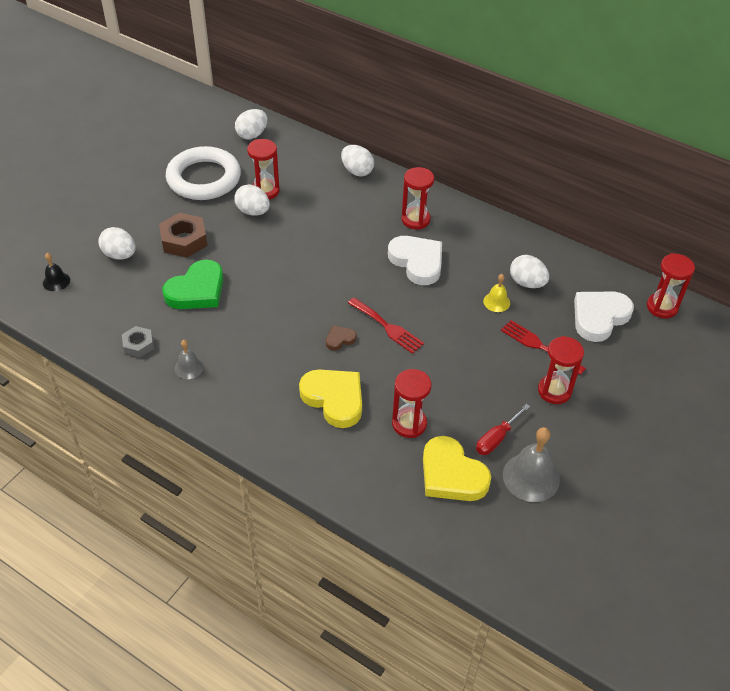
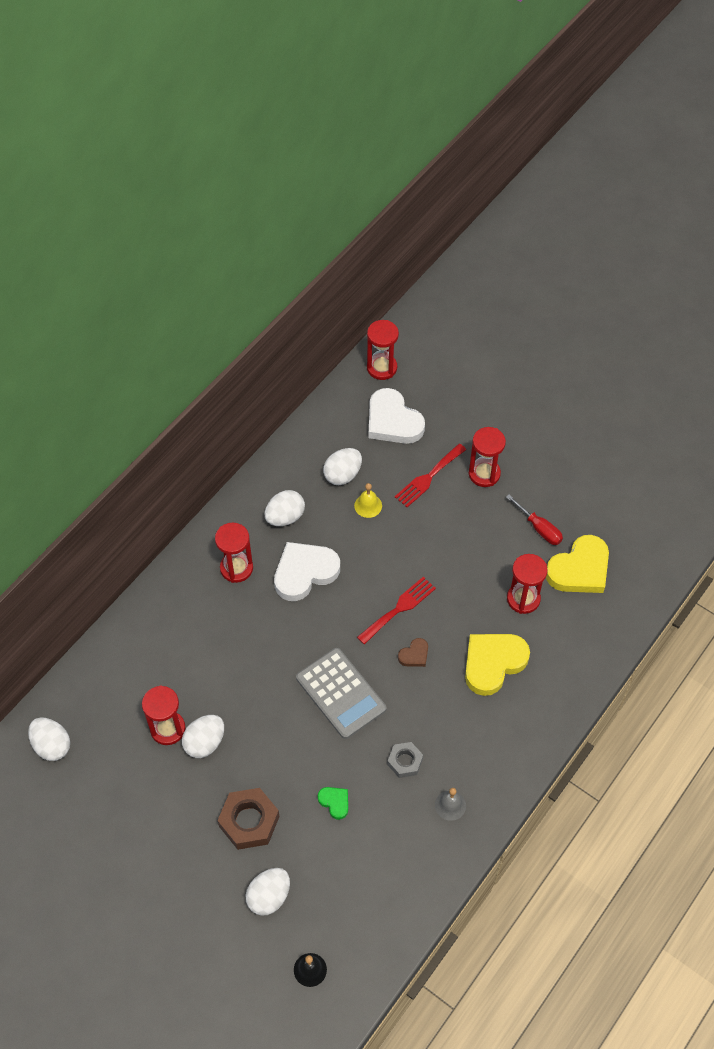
camera: 85 degrees left, 10 degrees up
grey nut [122,326,154,357] -> grey nut moved to [387,742,423,778]
green heart [162,260,224,309] -> green heart [318,787,348,820], size x0.47
white ring [166,146,241,200] -> none
brown heart [326,326,357,351] -> brown heart turned 105 degrees counterclockwise [398,638,428,667]
white egg [341,145,374,177] -> white egg moved to [264,490,305,526]
grey bell [503,427,560,502] -> none
none -> grey calculator [296,648,386,739]

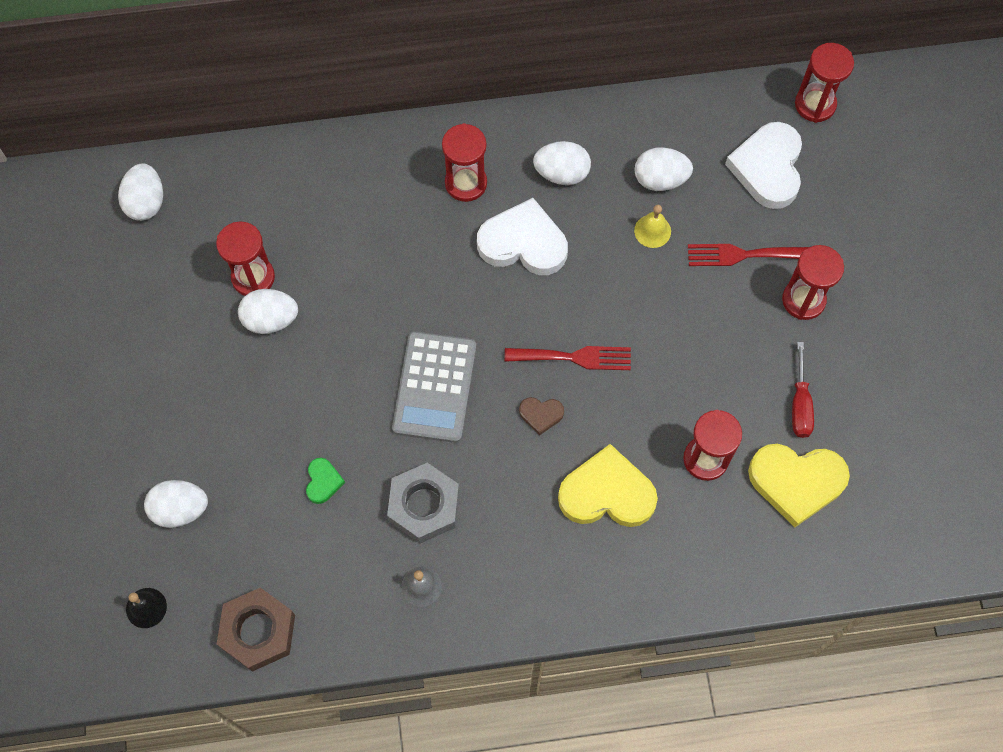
camera: 45 degrees right, 10 degrees up
brown nut [217,788,280,850] -> brown nut moved to [217,588,295,672]
grey nut [387,742,423,778] -> grey nut [387,463,459,543], size x1.66

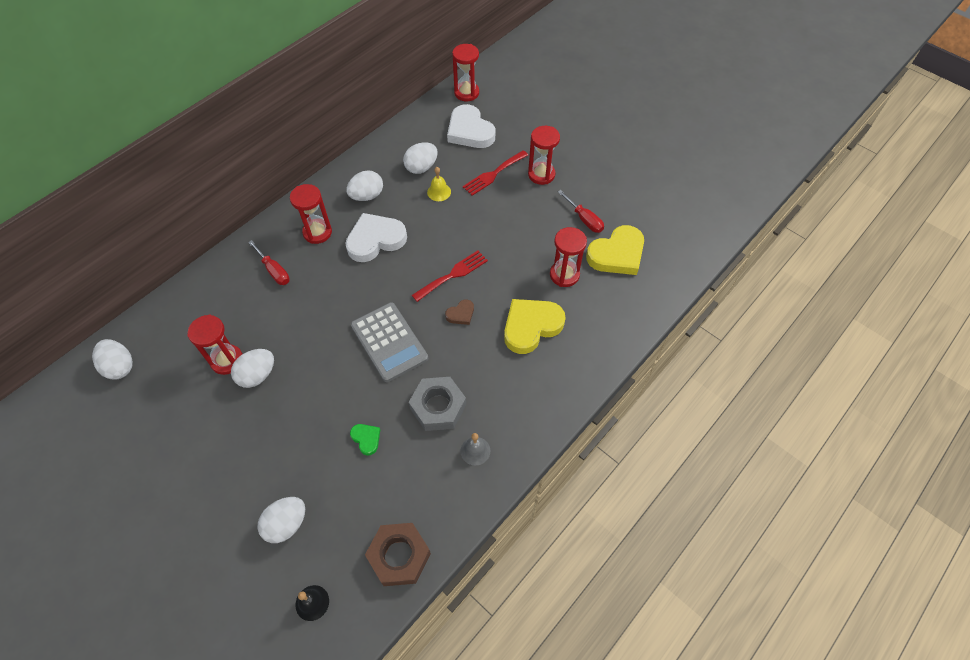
camera: 40 degrees left, 10 degrees down
none -> red screwdriver [248,240,290,285]

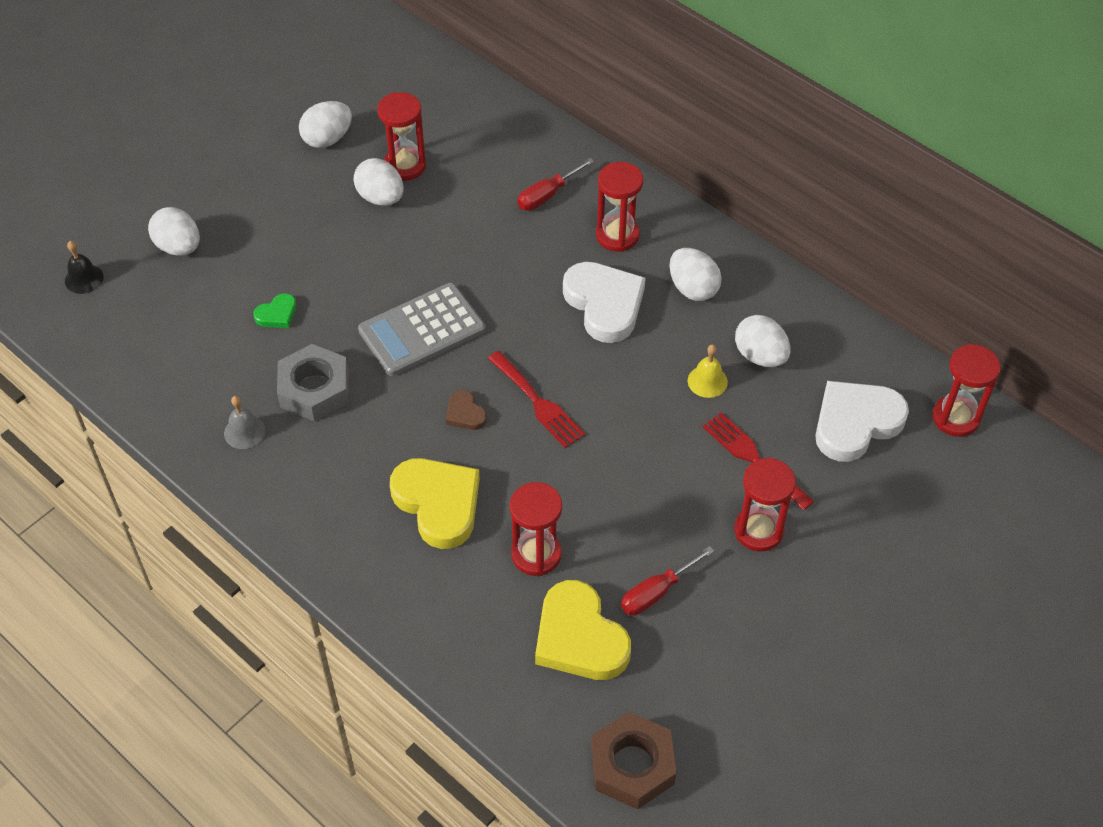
camera: 90 degrees right, 5 degrees down
white egg [92,339,133,380] -> white egg moved to [299,101,352,148]
brown nut [365,523,431,586] -> brown nut moved to [591,712,676,809]

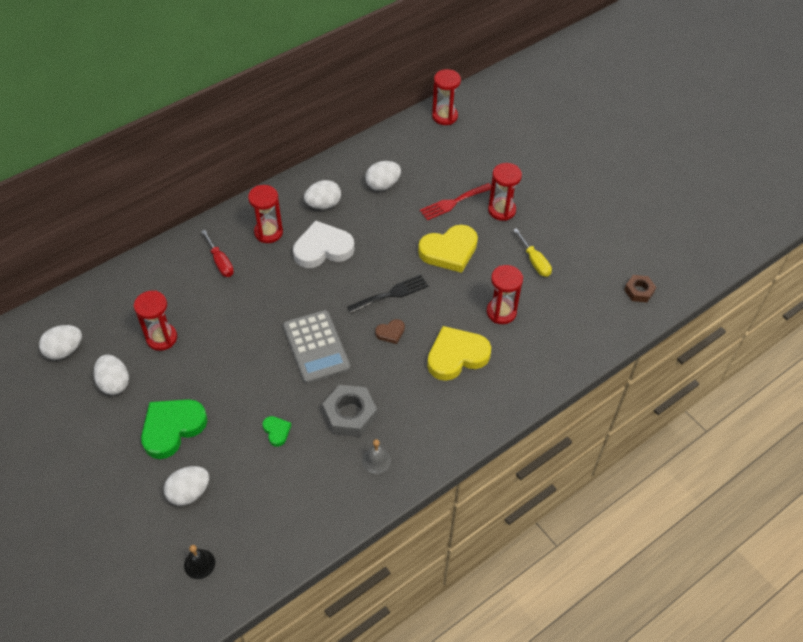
camera: 80 degrees left, 0 degrees up
white egg [353,158,404,206] -> white egg moved to [39,325,82,360]
red fork [488,351,585,448] -> black fork [347,275,428,314]
yellow heart [535,580,631,680] -> yellow heart moved to [418,225,478,273]
brown nut [591,712,676,809] -> brown nut [624,275,656,302], size x0.60
red screwdriver [621,546,714,615] -> yellow screwdriver [513,228,552,277]
yellow bell [688,344,728,398] -> none
white heart [815,381,909,462] -> none
none -> green heart [141,399,207,459]

